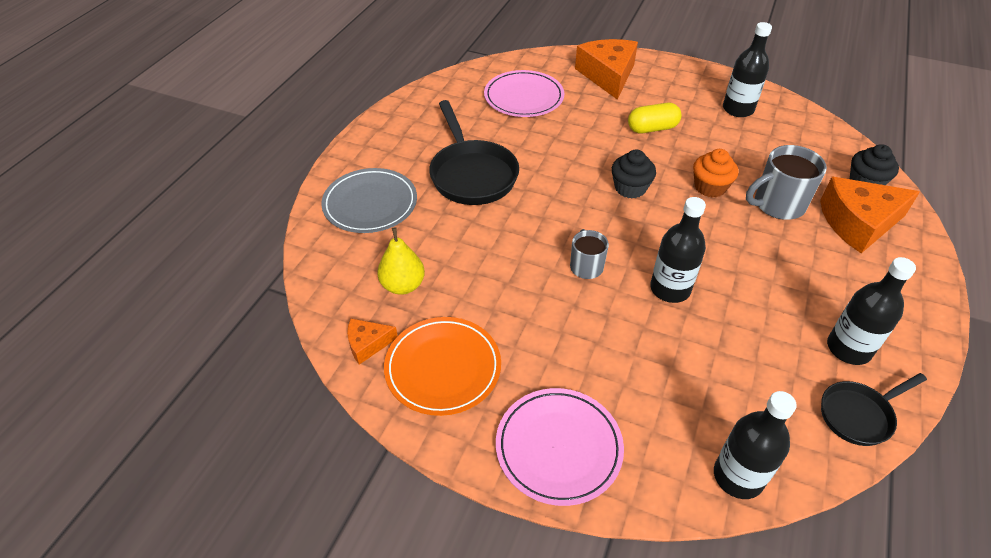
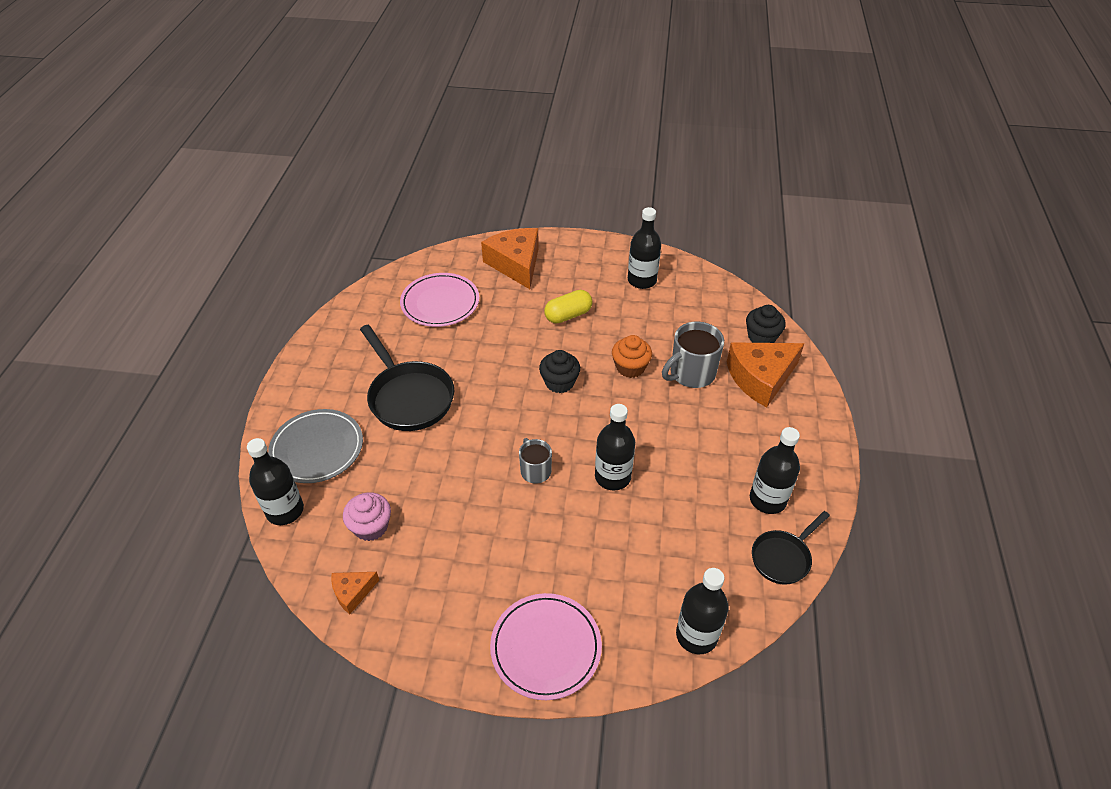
camera: 15 degrees left, 0 degrees up
yellow pear [377,227,425,295] -> pink cupcake [343,492,391,541]
orange plate [384,317,501,416] -> none
none -> black bottle [247,438,304,525]

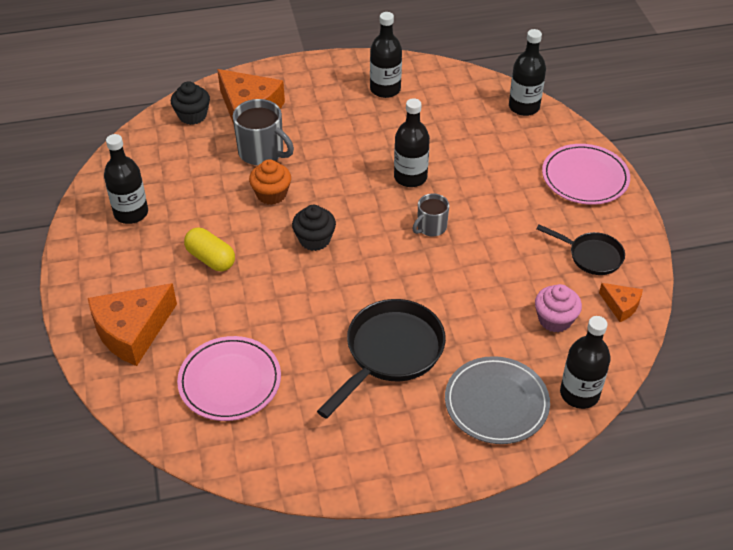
camera: 110 degrees left, 0 degrees up
black pan [752,511,830,585] -> black pan moved to [536,224,625,275]

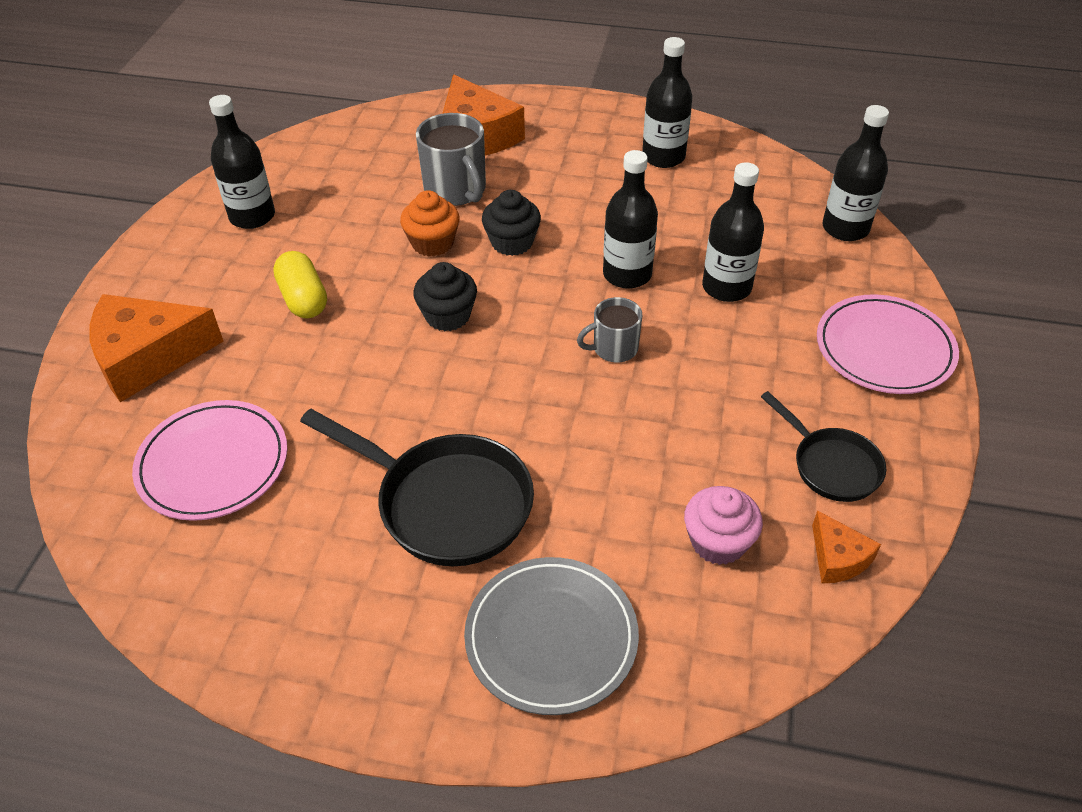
camera: 25 degrees right, 0 degrees up
black cupcake [171,81,210,125] -> black cupcake moved to [482,190,541,256]
black pan [317,299,446,419] -> black pan turned 60 degrees clockwise [300,409,534,566]
black bottle [560,316,611,409] -> black bottle moved to [702,162,764,302]

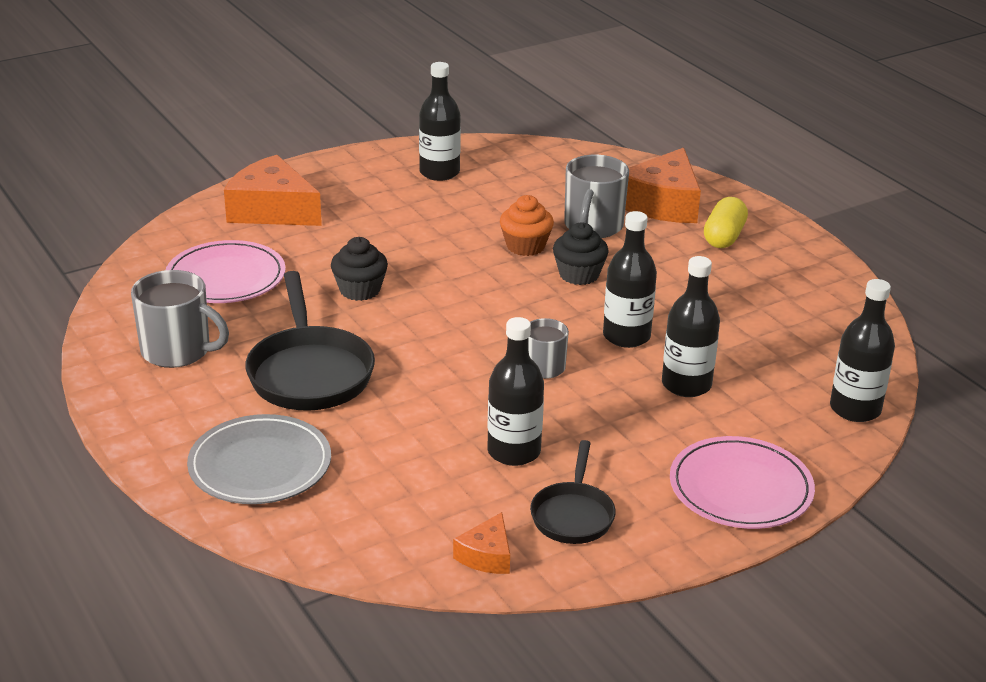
camera: 45 degrees right, 15 degrees down
yellow capsule [273,251,327,319] -> yellow capsule moved to [704,197,748,248]
black cupcake [413,262,477,331] -> black cupcake moved to [331,237,388,301]
black bottle [642,37,692,168] -> black bottle moved to [487,317,544,466]
pink cupcake [684,486,763,565] -> none
none -> grey mug [131,270,229,368]

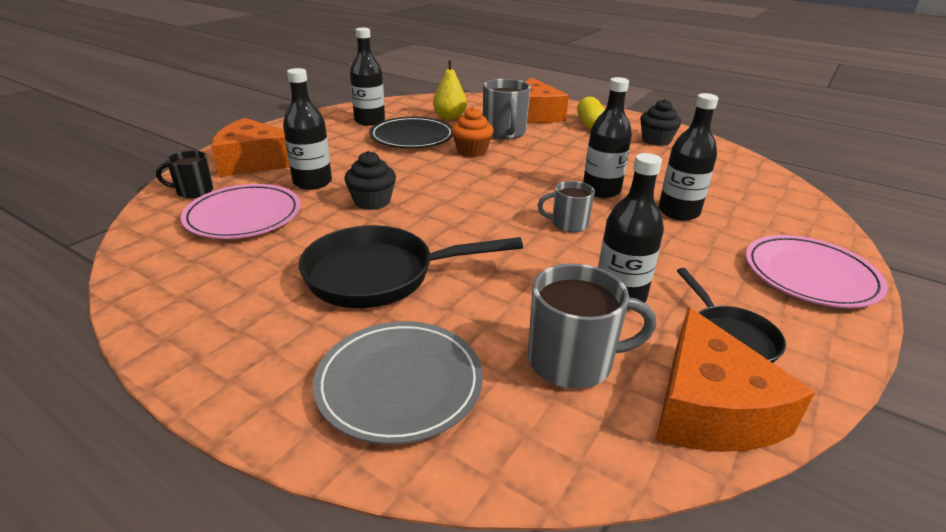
camera: 25 degrees left, 0 degrees up
grey mug [131,270,229,368] -> grey mug moved to [528,263,656,389]
black pan [245,271,375,411] -> black pan turned 120 degrees clockwise [299,225,523,308]
orange cheese [453,512,510,574] -> orange cheese [656,307,815,452], size x2.02
black cupcake [553,222,609,285] -> black cupcake moved to [640,99,681,146]
black bottle [830,279,895,422] -> black bottle moved to [283,68,332,190]
none -> black mug [156,150,213,198]
none -> black plate [369,117,453,148]
none -> yellow pear [433,59,467,120]

